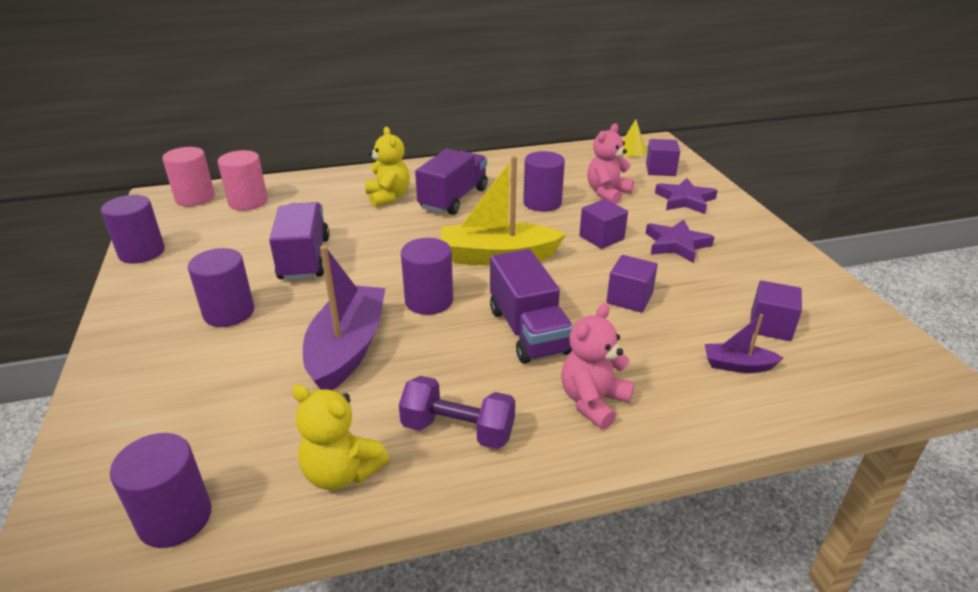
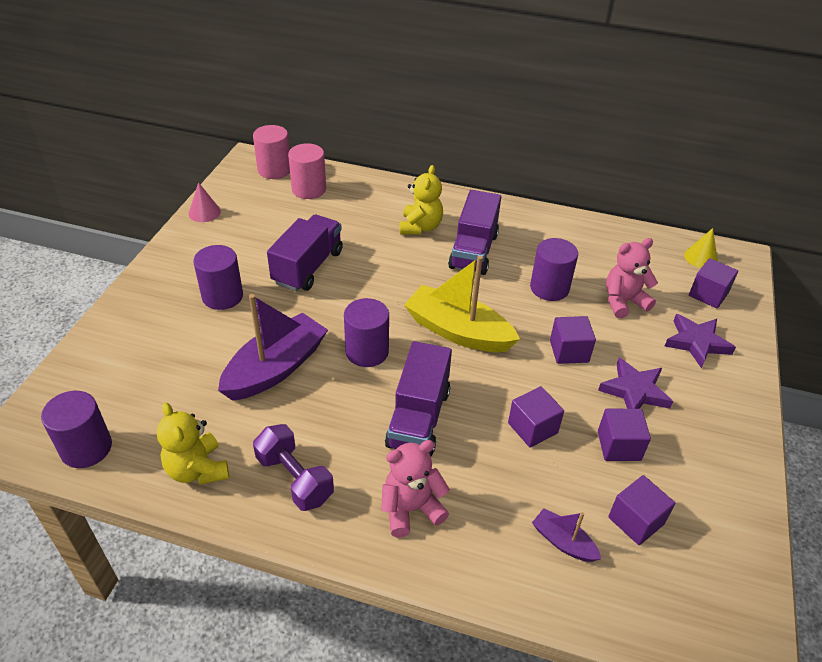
camera: 30 degrees right, 10 degrees up
purple cylinder [101,195,165,264] -> pink cone [189,182,221,222]
purple truck [415,149,488,215] -> purple truck turned 135 degrees clockwise [448,190,501,275]
none -> purple cube [598,409,651,461]

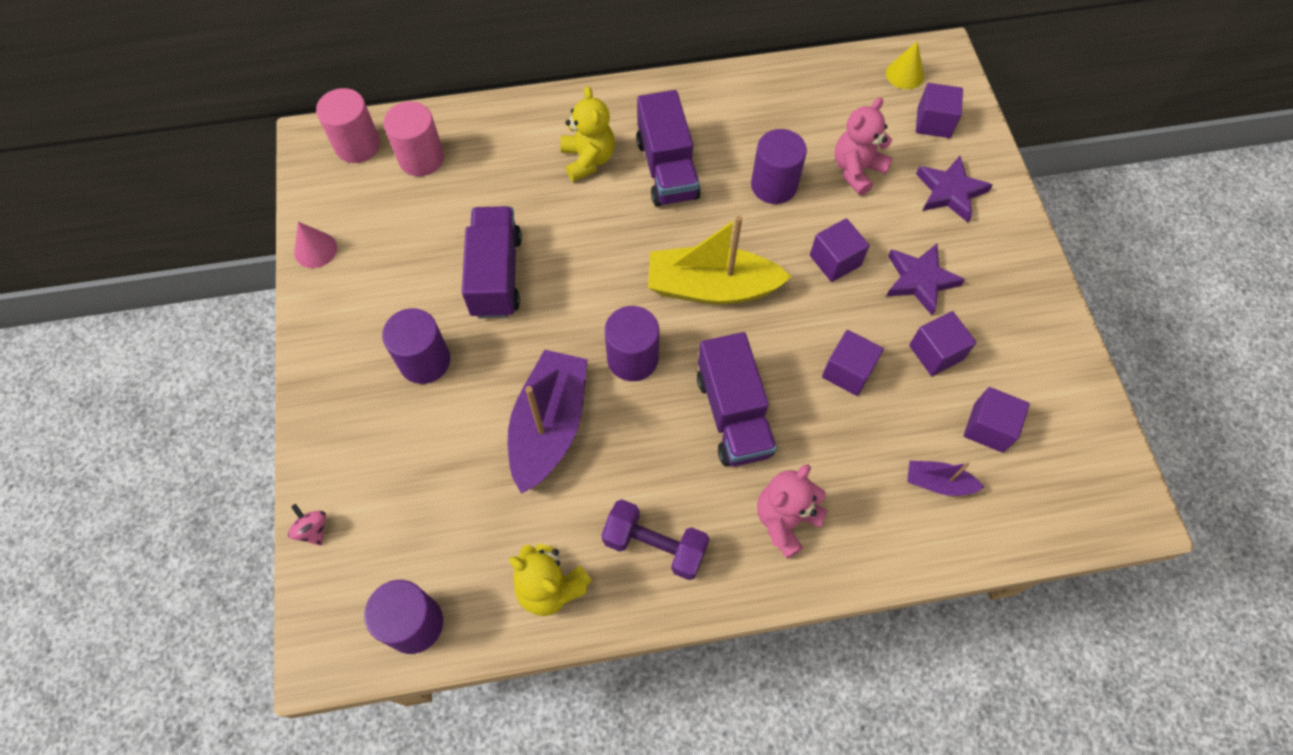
camera: 25 degrees left, 20 degrees up
none -> pink spinning top [288,504,326,546]

